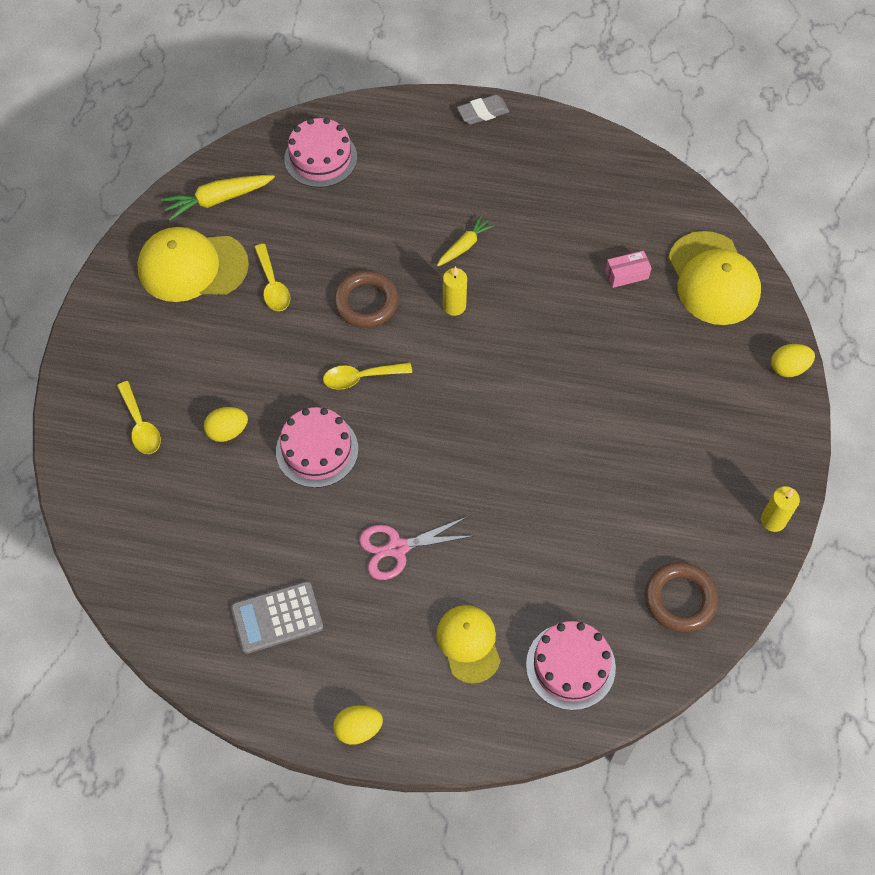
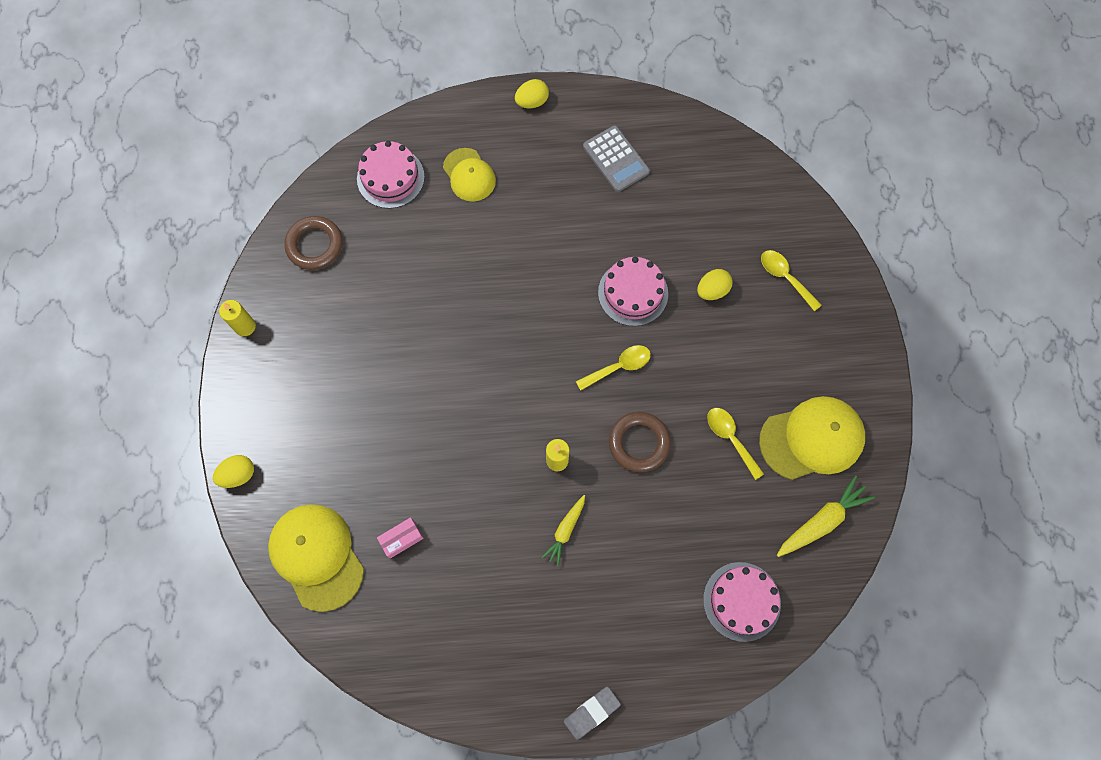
camera: 165 degrees right, 10 degrees up
grey calculator [231,581,323,654] -> grey calculator turned 90 degrees clockwise [583,125,650,192]
pink scissors [359,516,473,580] -> none

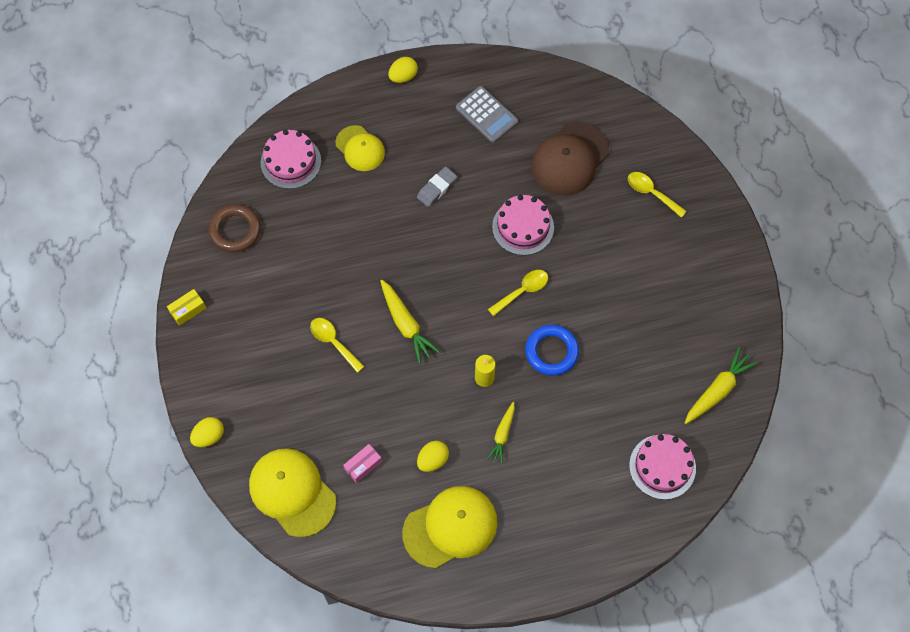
camera: 10 degrees left, 5 degrees down
yellow candle [219,300,256,336] -> yellow box [167,289,206,326]
grey eraser [564,687,621,740] -> grey eraser moved to [417,167,457,207]
brown ring [609,412,671,472] -> blue ring [525,325,579,376]
yellow egg [697,269,733,300] -> yellow egg moved to [417,441,449,472]
yellow spoon [707,408,764,480] -> yellow spoon moved to [310,318,365,373]
yellow cap [759,396,865,480] -> yellow cap moved to [402,486,498,569]
none -> yellow carrot [380,279,440,364]
none -> brown cap [531,122,609,195]

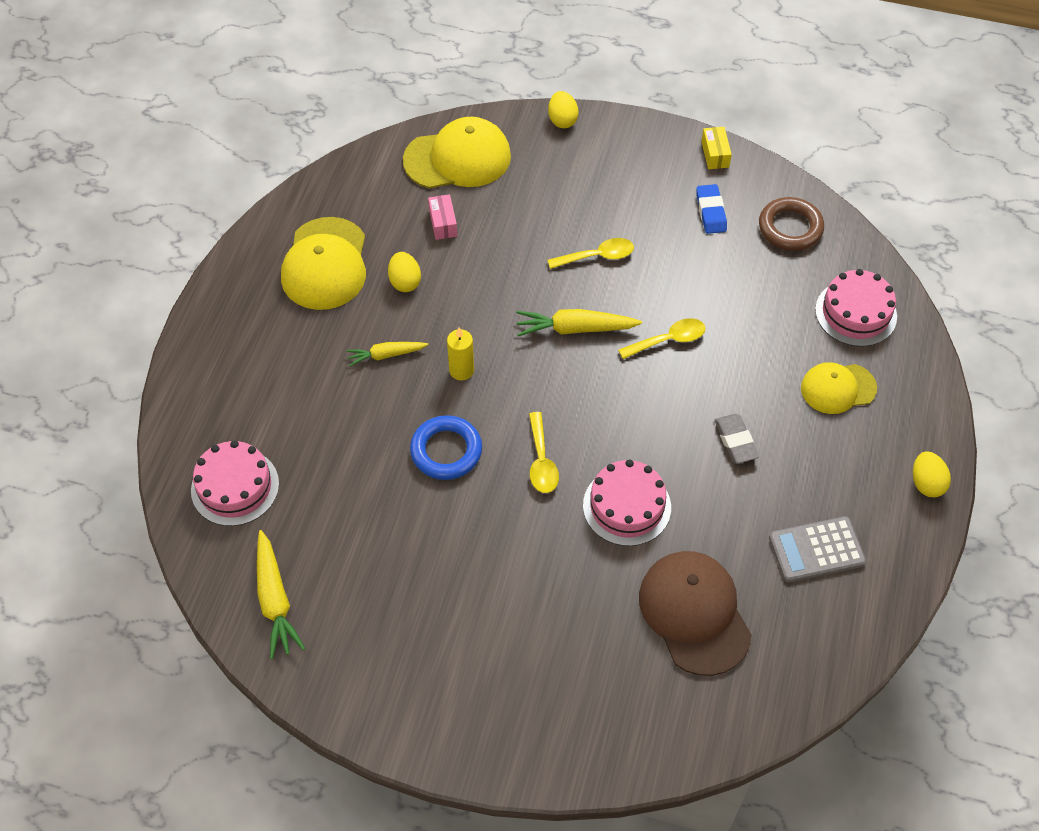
camera: 120 degrees right, 10 degrees down
yellow carrot [487,402,515,464] -> yellow carrot turned 60 degrees counterclockwise [346,342,428,367]
yellow spoon [628,172,687,218] -> yellow spoon moved to [619,318,706,359]
none -> blue eraser [696,184,727,234]

